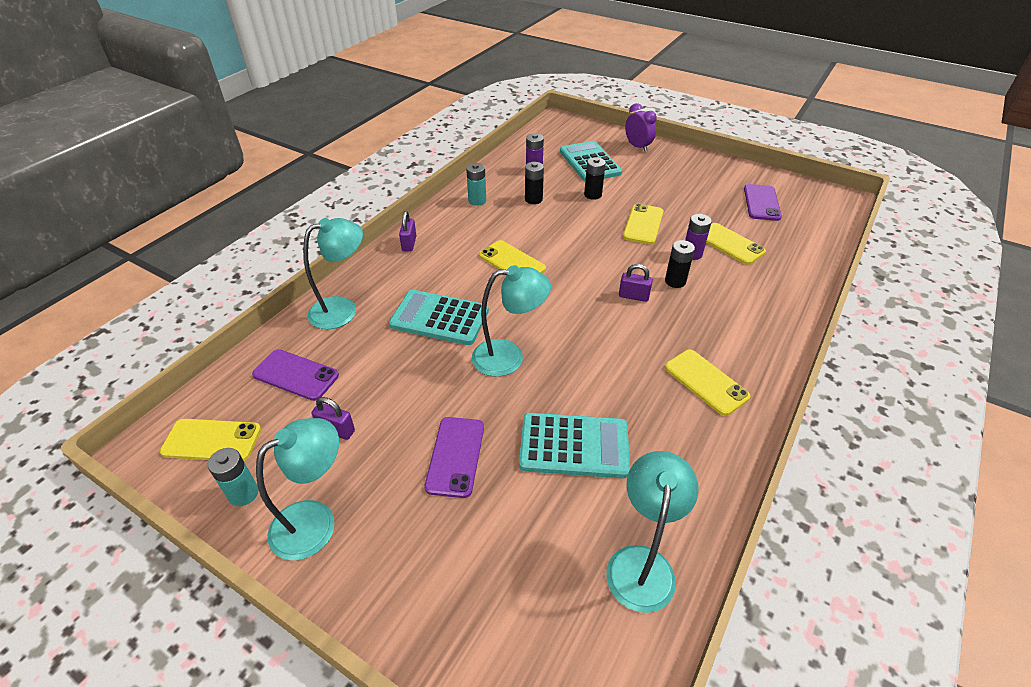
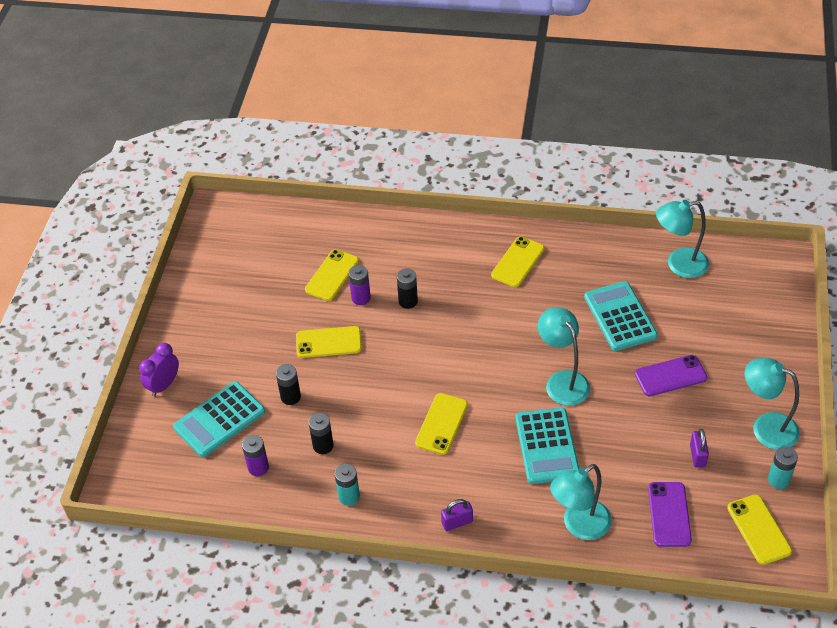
camera: 110 degrees left, 5 degrees up
turquoise lamp [303,218,363,329] -> turquoise lamp turned 75 degrees counterclockwise [550,464,612,540]
purple padlock [619,264,653,302] -> none
purple phone [744,184,782,221] -> none

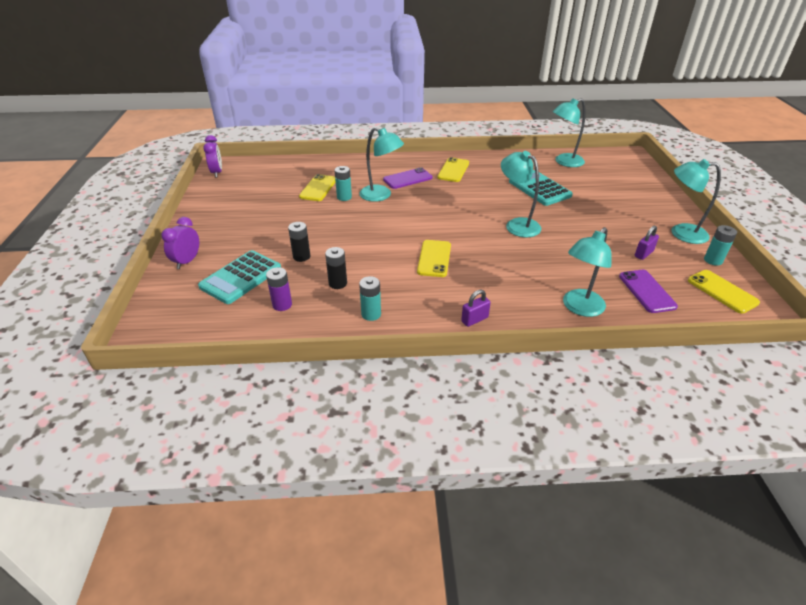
camera: 15 degrees left, 10 degrees down
yellow phone [296,326,362,358] -> none
purple battery [348,265,371,305] -> turquoise battery [334,166,352,201]
black battery [397,268,418,309] -> turquoise lamp [359,127,404,202]
turquoise calculator [515,408,579,484] -> none
purple phone [635,355,707,396] -> purple phone moved to [383,167,432,189]
purple padlock [690,429,709,468] -> purple padlock turned 60 degrees clockwise [635,226,659,260]
none -> purple clock [203,135,222,177]

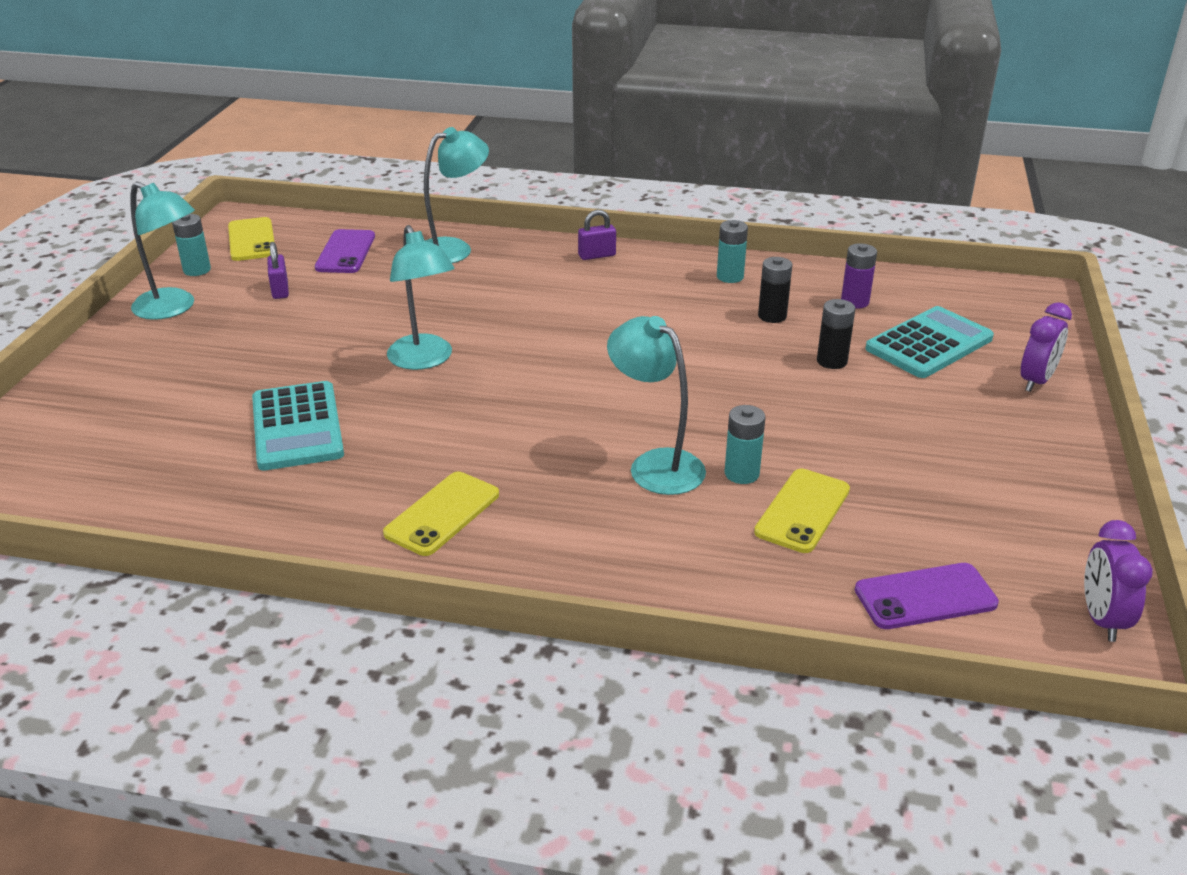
camera: 165 degrees left, 5 degrees down
purple phone [383,167,432,189] -> purple phone moved to [855,563,999,629]
yellow phone [417,240,451,277] -> none
turquoise lamp [553,98,586,167] -> none
purple padlock [635,226,659,260] -> purple padlock turned 75 degrees counterclockwise [267,242,289,299]

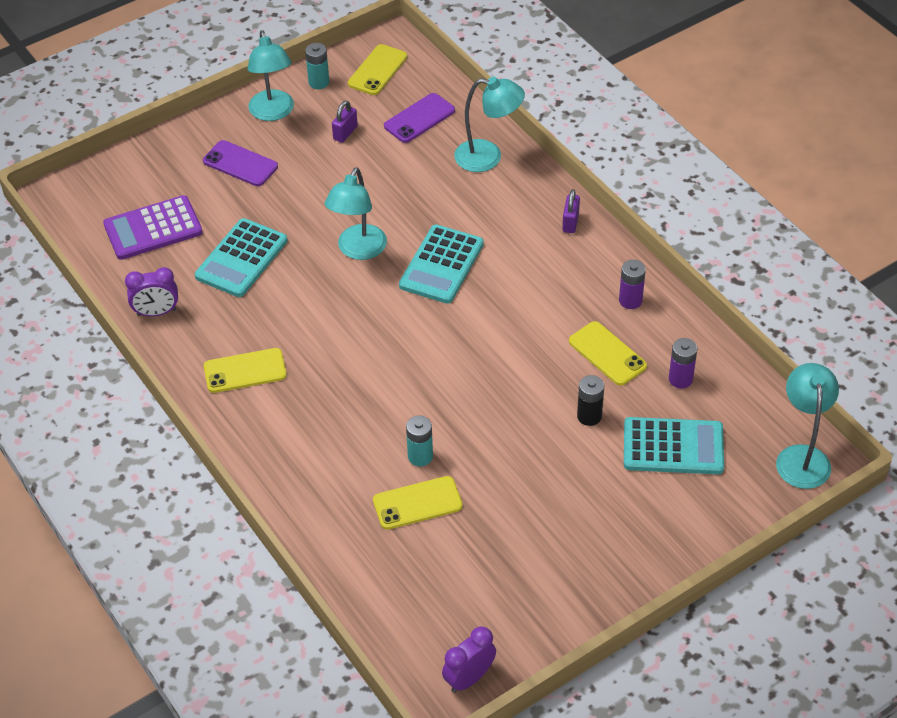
camera: 45 degrees right, 15 degrees up
purple padlock [578,210,616,260] -> purple padlock turned 75 degrees clockwise [562,189,580,233]
turquoise lamp [607,316,706,495] -> turquoise lamp moved to [776,363,839,489]
turquoise battery [717,220,748,283] -> purple battery [619,260,646,309]
black battery [758,257,792,323] -> yellow phone [569,321,647,386]
purple phone [855,563,999,629] -> purple phone moved to [203,140,278,186]
purple clock [1021,302,1072,392] -> purple clock moved to [125,267,178,316]
none -> purple calculator [103,195,203,260]
none -> turquoise calculator [399,225,484,304]

